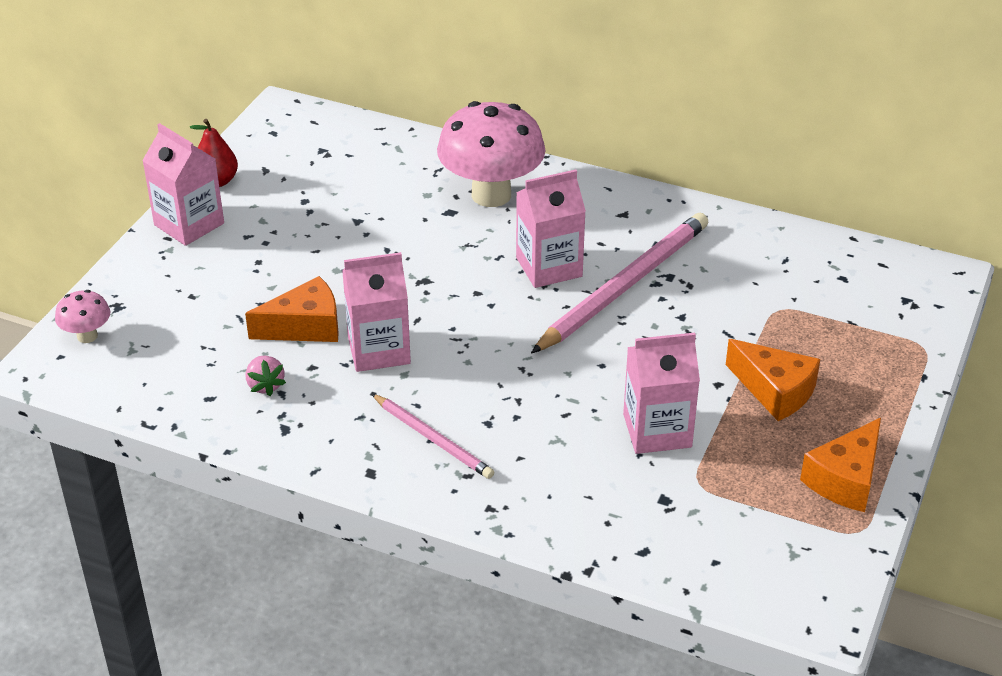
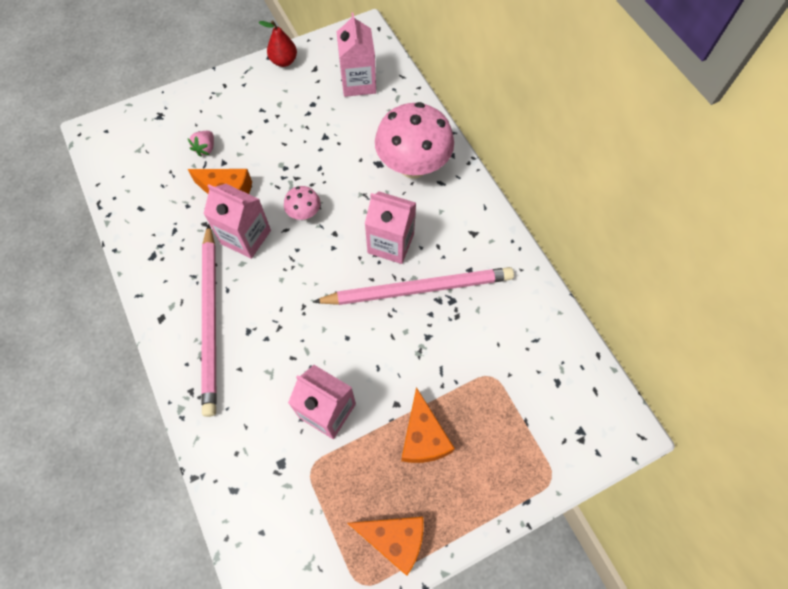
camera: 40 degrees right, 25 degrees up
pink mushroom [55,290,110,343] -> pink mushroom moved to [284,186,320,220]
pink carton [142,123,224,246] -> pink carton moved to [337,13,376,97]
pink strawberry [246,356,286,396] -> pink strawberry moved to [187,131,214,157]
pink pencil [372,394,494,479] -> pink pencil [201,224,216,417], size x1.82
orange cheese [800,418,881,512] -> orange cheese turned 150 degrees counterclockwise [348,517,424,576]

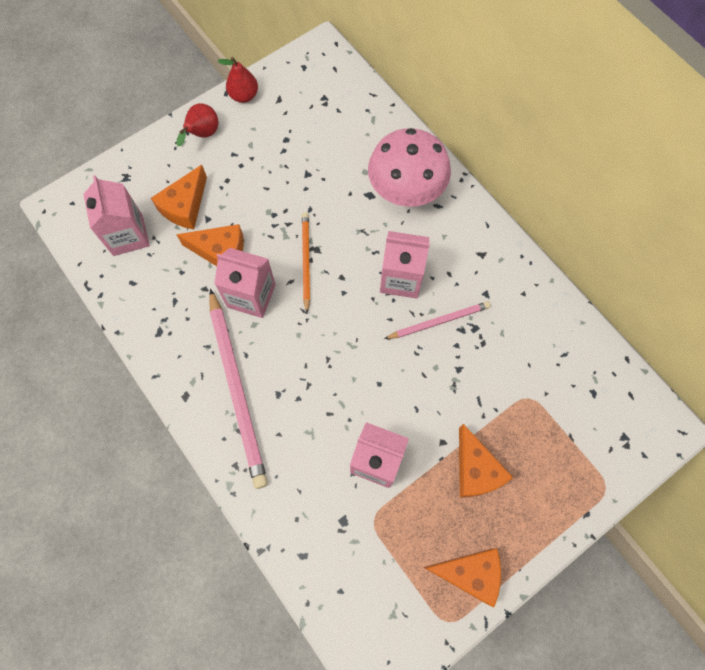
camera: 10 degrees left, 5 degrees up
pink strawberry [187,131,214,157] -> orange cheese [151,165,207,229]
pink mushroom [284,186,320,220] -> orange pencil [302,213,310,313]
pink pencil [313,267,514,305] -> pink pencil [384,301,490,339], size x0.55
pink carton [337,13,376,97] -> pink carton moved to [83,175,150,256]
none -> red pear [176,103,218,146]

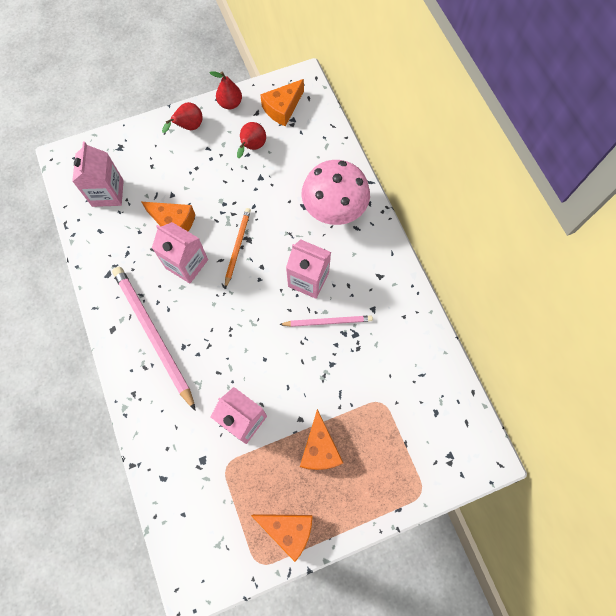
camera: 15 degrees right, 0 degrees up
orange cheese [151,165,207,229] -> orange cheese moved to [260,79,304,127]
pink pencil [209,289,268,489] -> pink pencil turned 150 degrees clockwise [112,267,196,411]
none -> red pear [237,122,266,158]

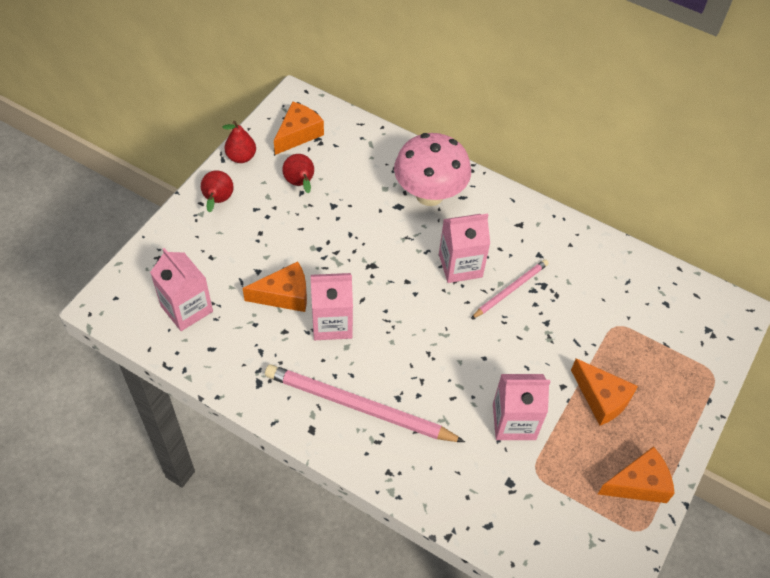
camera: 40 degrees left, 15 degrees down
orange pencil [225,208,251,288] -> none
orange cheese [260,79,304,127] -> orange cheese turned 150 degrees counterclockwise [274,101,324,155]

